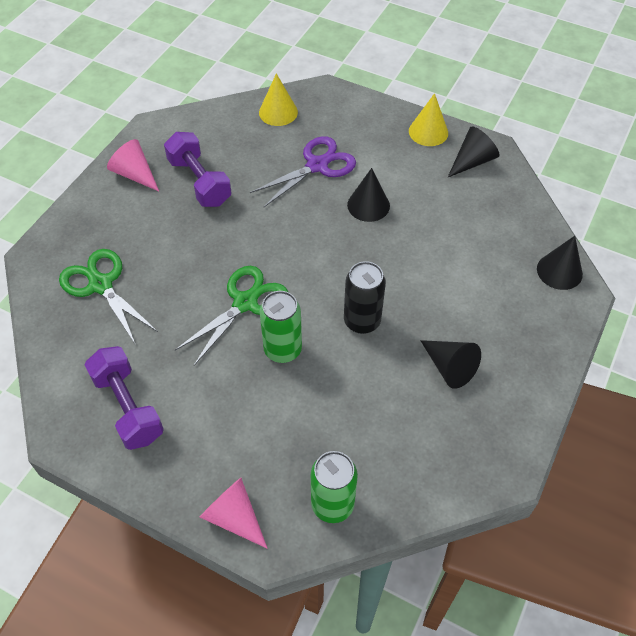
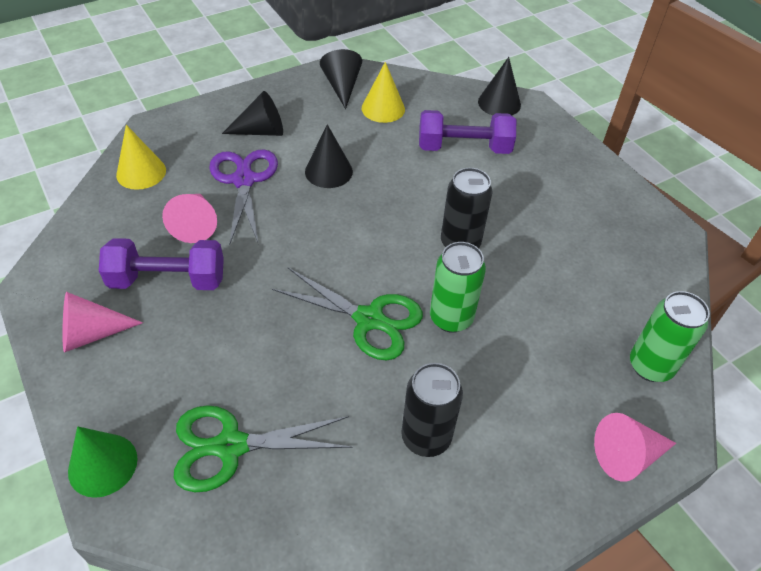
camera: 60 degrees left, 5 degrees down
purple dumbbell [85,346,164,450] -> purple dumbbell moved to [419,110,516,154]
green scissors [175,266,288,365] -> green scissors turned 135 degrees clockwise [272,268,423,360]
yellow cone [409,93,448,146] -> yellow cone moved to [362,62,405,123]
black cone [420,340,481,389] -> black cone moved to [222,91,283,136]
none -> green cone [68,426,138,498]
none -> pink cone [162,194,217,243]
none -> black can [401,363,463,457]

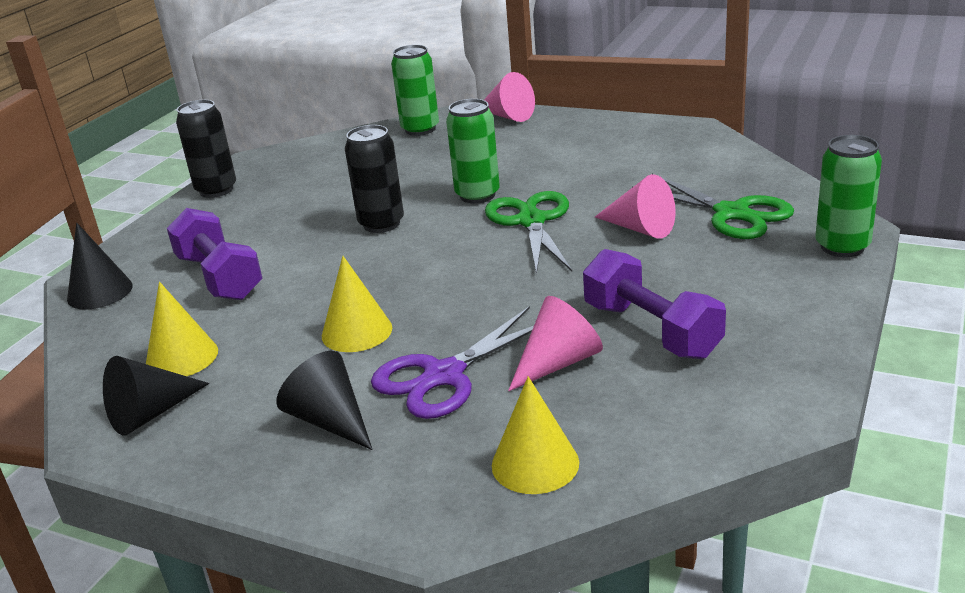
camera: 120 degrees left, 20 degrees down
pink cone [62,292,143,353] -> pink cone moved to [595,174,676,239]
green cone [68,426,138,498] -> green can [815,135,882,257]
black cone [305,124,353,188] -> yellow cone [322,256,392,352]
black can [401,363,463,457] -> black can moved to [176,100,236,198]

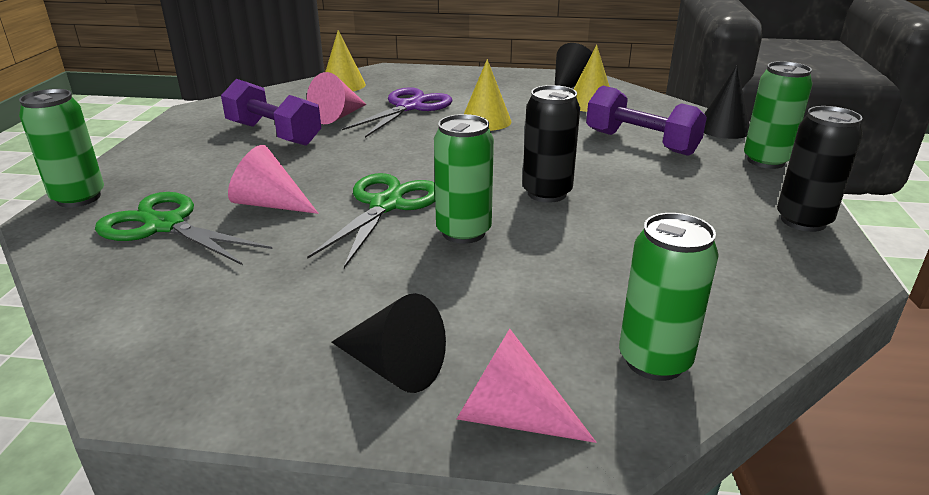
camera: 160 degrees right, 0 degrees up
black cone [276,351,373,450] -> black cone moved to [332,293,446,393]
green scissors [485,191,572,275] -> green scissors turned 135 degrees counterclockwise [307,173,435,268]
none -> green can [744,61,813,169]

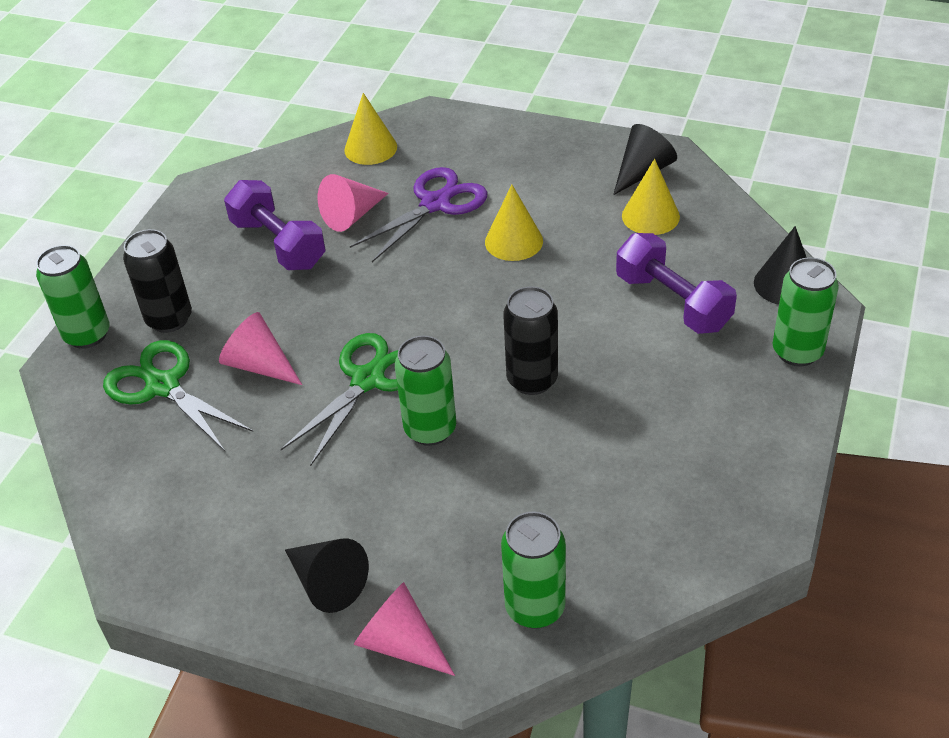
camera: 15 degrees right, 15 degrees up
black can [777,106,863,232] -> black can moved to [123,229,192,333]

